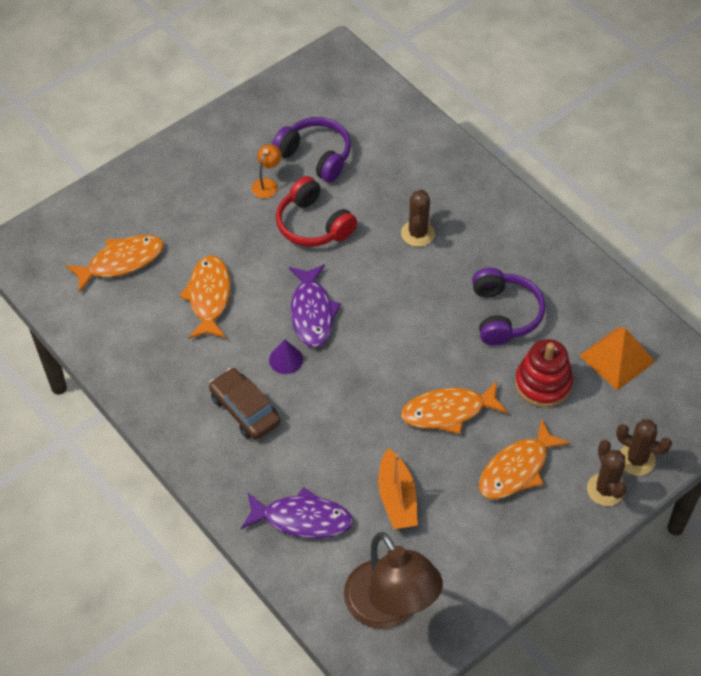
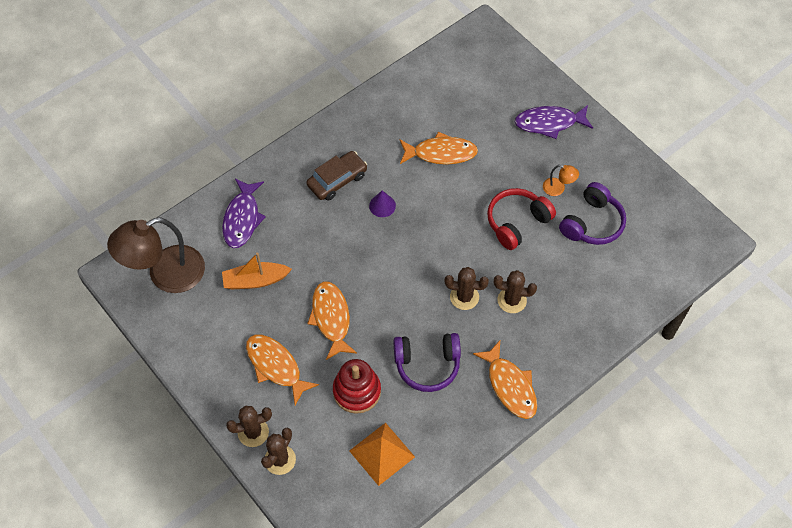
camera: 90 degrees right, 5 degrees up
orange fish [65,235,164,293] -> orange fish moved to [473,341,537,419]
purple fish [289,264,341,347] -> purple fish moved to [515,105,593,139]
none -> brown cactus [444,267,489,310]

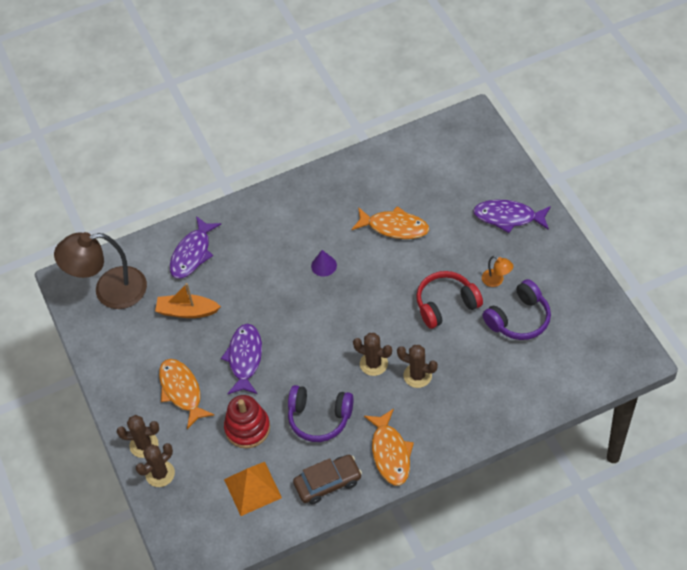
camera: 20 degrees right, 5 degrees down
brown car [306,151,367,201] -> brown car moved to [293,455,362,504]
orange fish [307,281,357,360] -> purple fish [221,324,262,394]

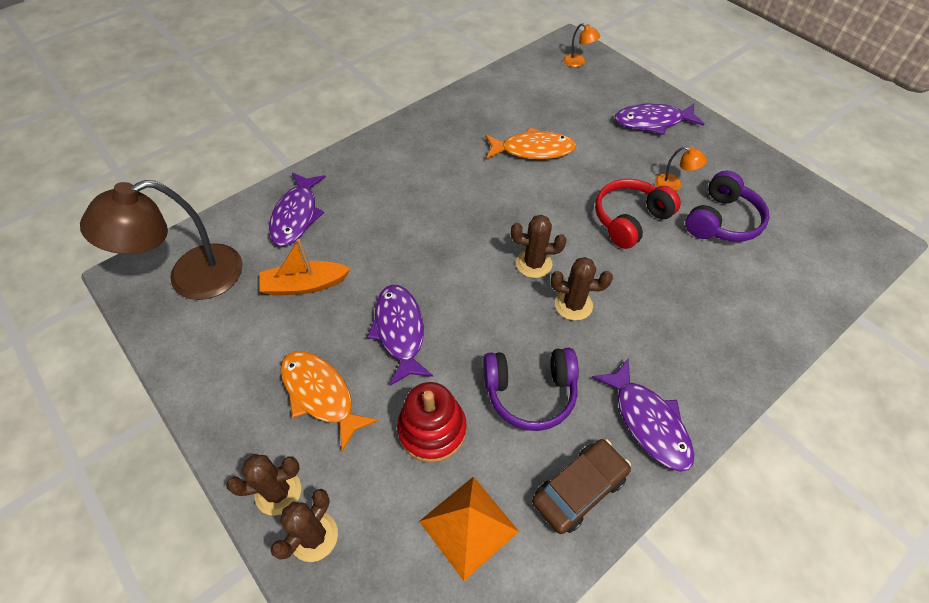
camera: 20 degrees left, 0 degrees up
purple cone [311,250,337,276] -> none
orange fish [364,409,414,486] -> purple fish [592,358,694,472]
brown cactus [397,345,438,388] -> brown cactus moved to [511,215,566,278]
none -> orange lamp [563,23,600,67]

